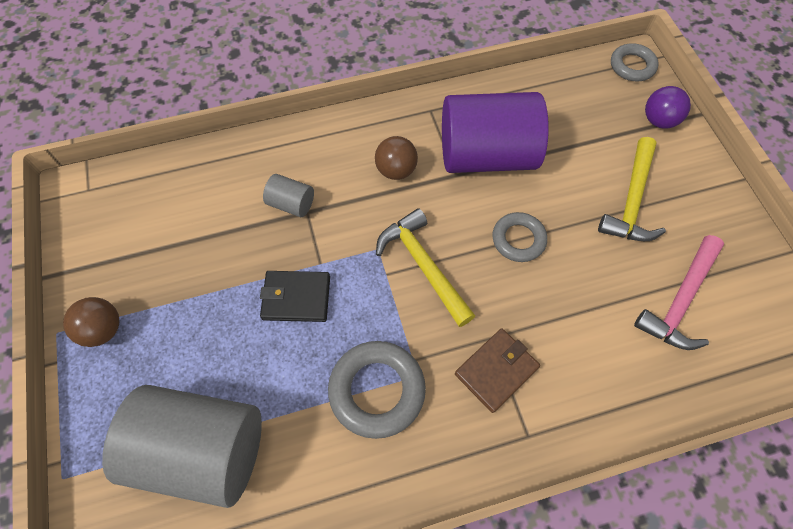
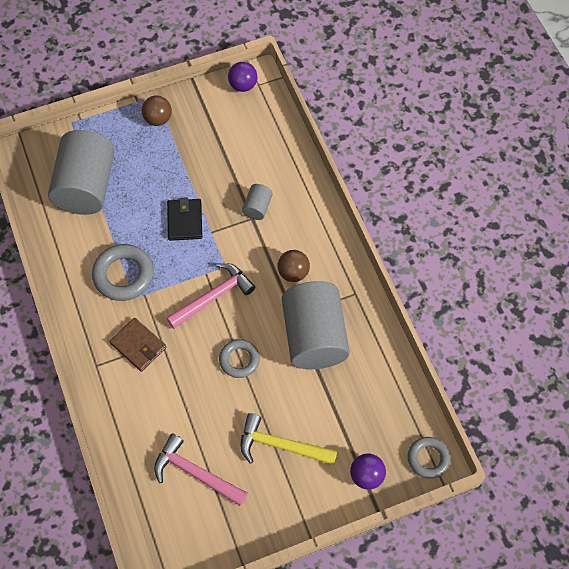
camera: 85 degrees right, 0 degrees up
yellow hammer [376,208,475,327] -> pink hammer [166,263,256,329]
purple cylinder [442,92,549,173] -> grey cylinder [282,281,350,369]
none -> purple ball [228,62,257,92]

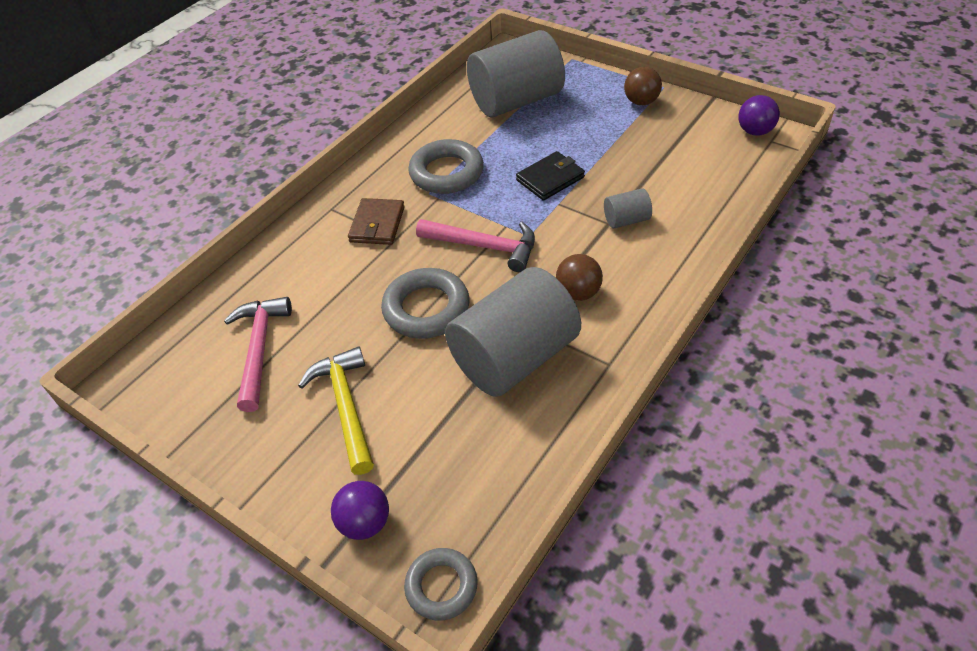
camera: 60 degrees right, 15 degrees down
grey ring [219,339,260,378] -> grey ring [381,268,470,339], size x1.57

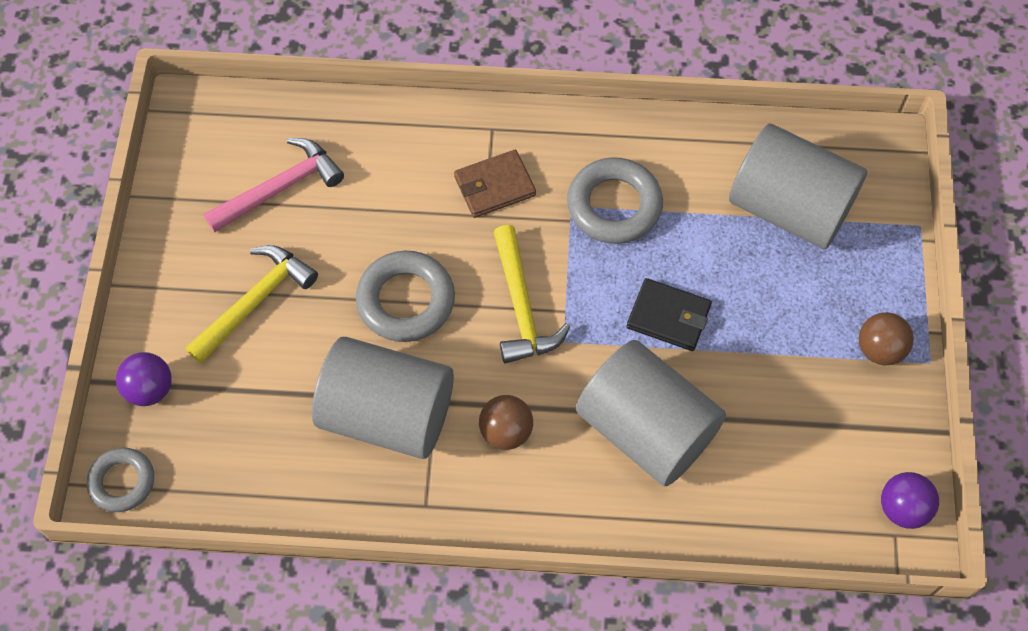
camera: 55 degrees right, 15 degrees up
pink hammer [416,219,535,272] -> yellow hammer [494,225,570,364]
grey cylinder [604,188,652,228] -> grey cylinder [576,340,726,486], size x2.33

